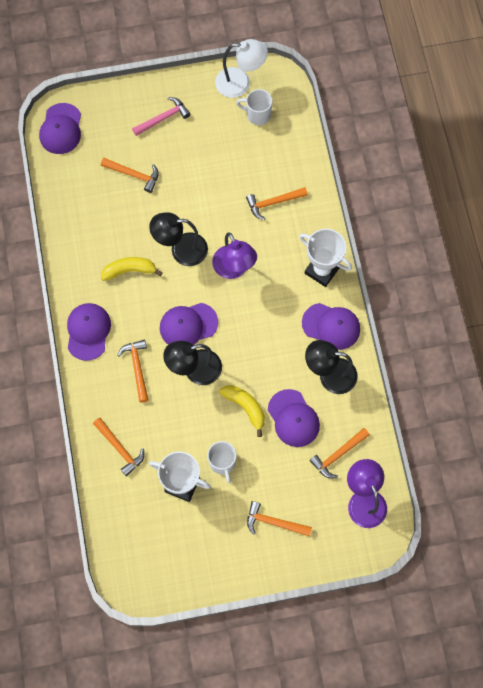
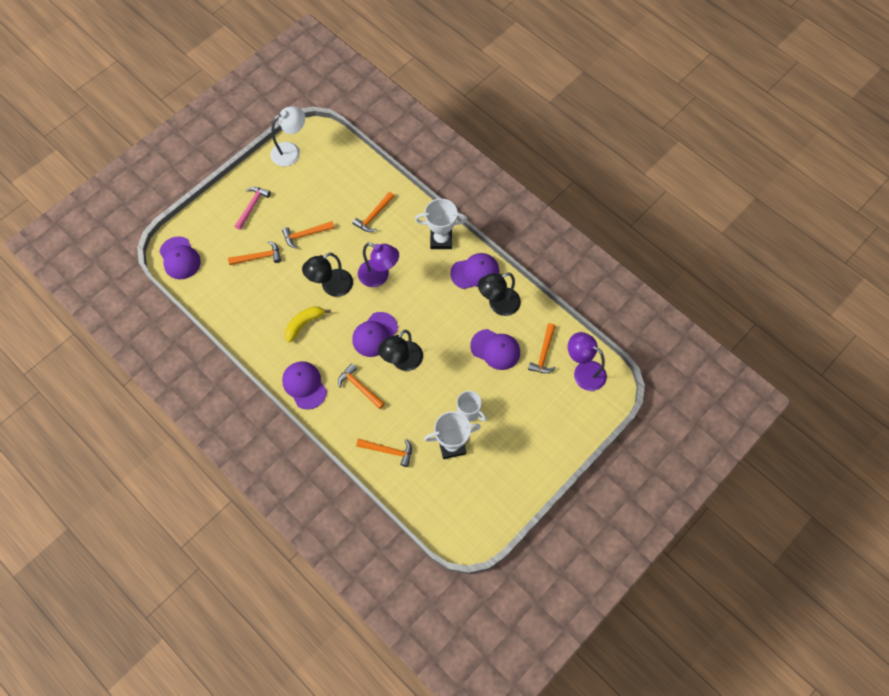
camera: 35 degrees left, 5 degrees down
yellow banana [220,385,265,437] -> none
white mug [236,89,272,125] -> none
orange hammer [247,501,312,537] -> orange hammer moved to [282,221,334,249]

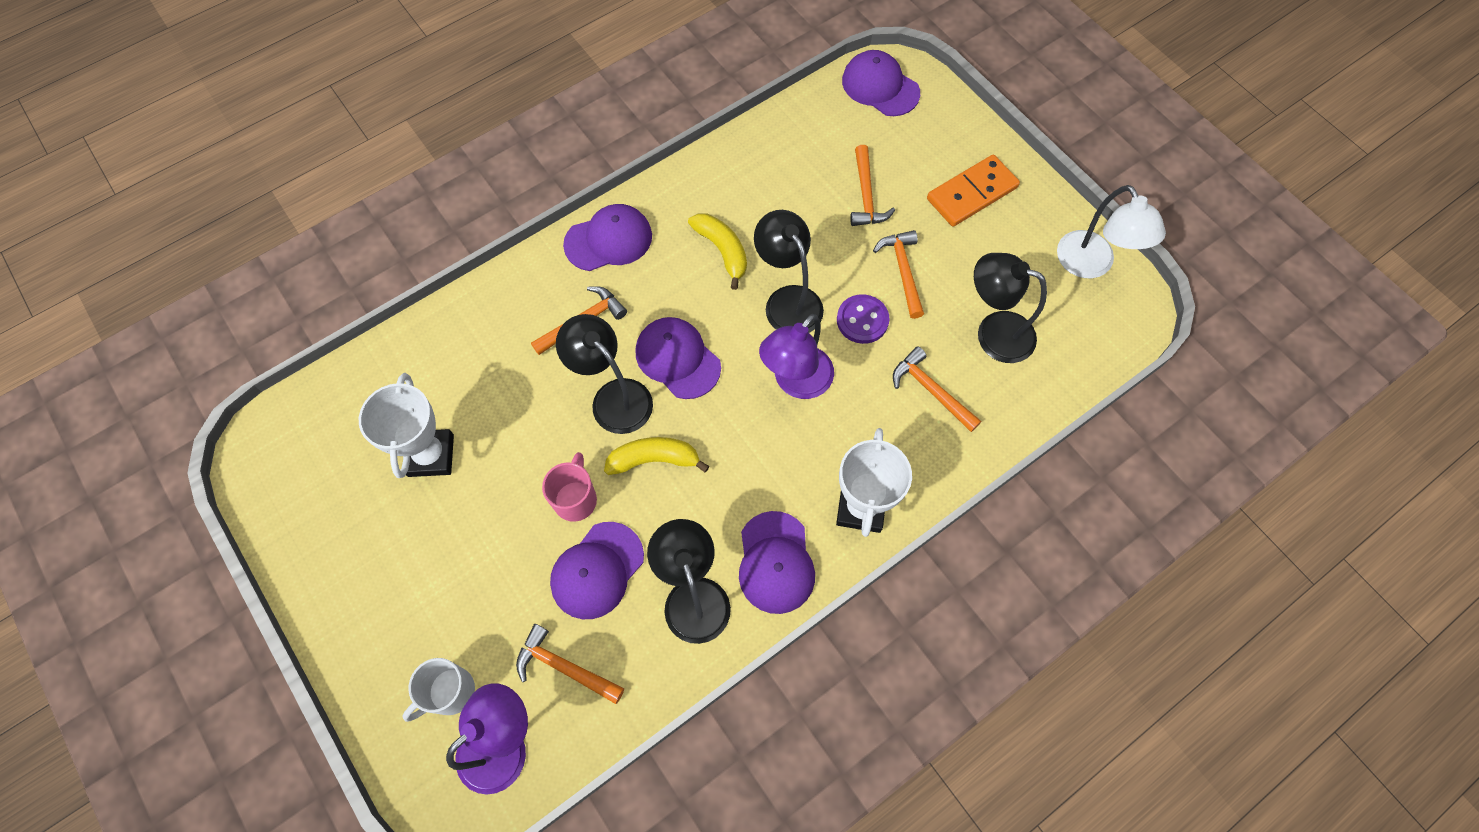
camera: 100 degrees right, 0 degrees up
purple cap [159,236,201,279] -> purple cap turned 60 degrees clockwise [842,50,920,116]
pink hammer [235,187,271,230] -> orange domino [927,155,1020,227]
orange hammer [356,439,412,467] -> none
white mug [457,391,487,422] -> white mug moved to [402,658,475,722]
none -> pink mug [542,452,597,522]
none -> yellow banana [604,437,710,475]
none -> purple button [837,294,889,344]
none -> black lamp [974,253,1047,363]

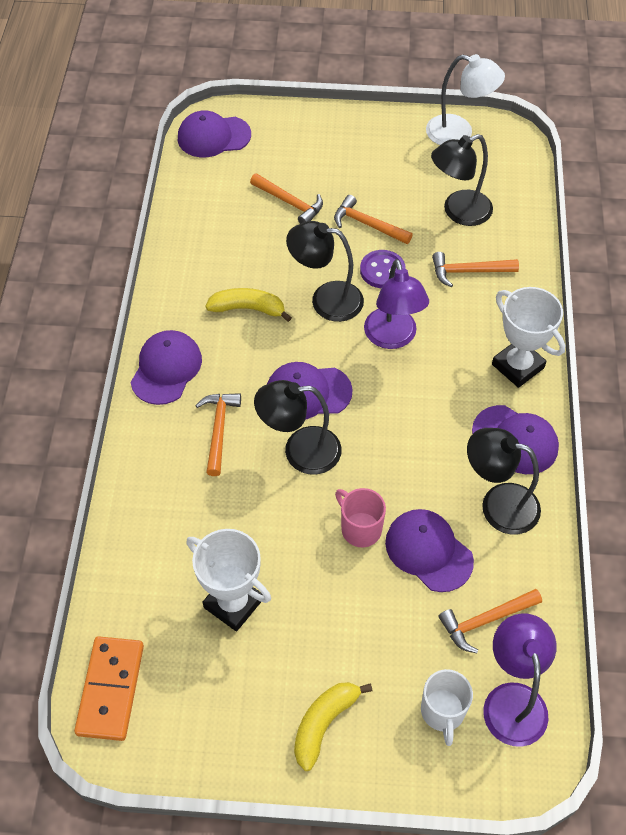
camera: 50 degrees left, 10 degrees down
purple cap [550,522,644,619] -> purple cap turned 150 degrees clockwise [385,509,474,592]
yellow banana [604,437,710,475] -> yellow banana moved to [294,682,373,771]
orange domino [927,155,1020,227] -> orange domino moved to [74,636,144,741]

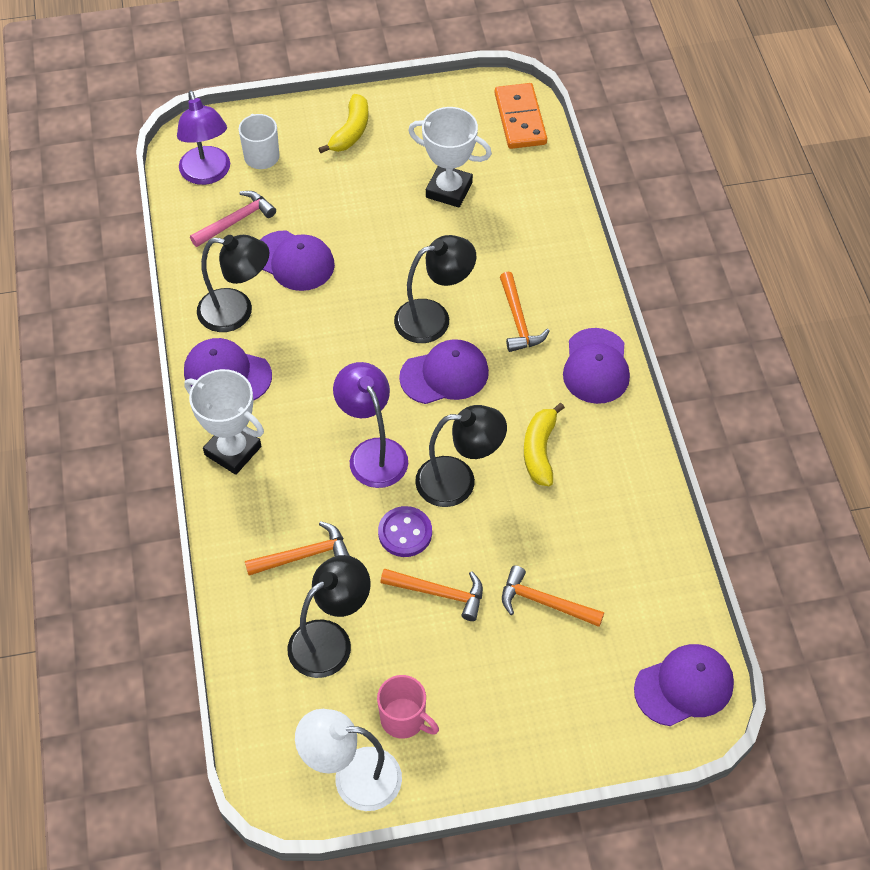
camera: 165 degrees right, 0 degrees up
yellow banana [206,288,292,322] -> yellow banana turned 105 degrees clockwise [524,403,565,486]
pink mug [335,488,386,547] -> pink mug moved to [377,675,439,739]
orange hammer [439,589,542,653] -> pink hammer [190,191,276,247]

